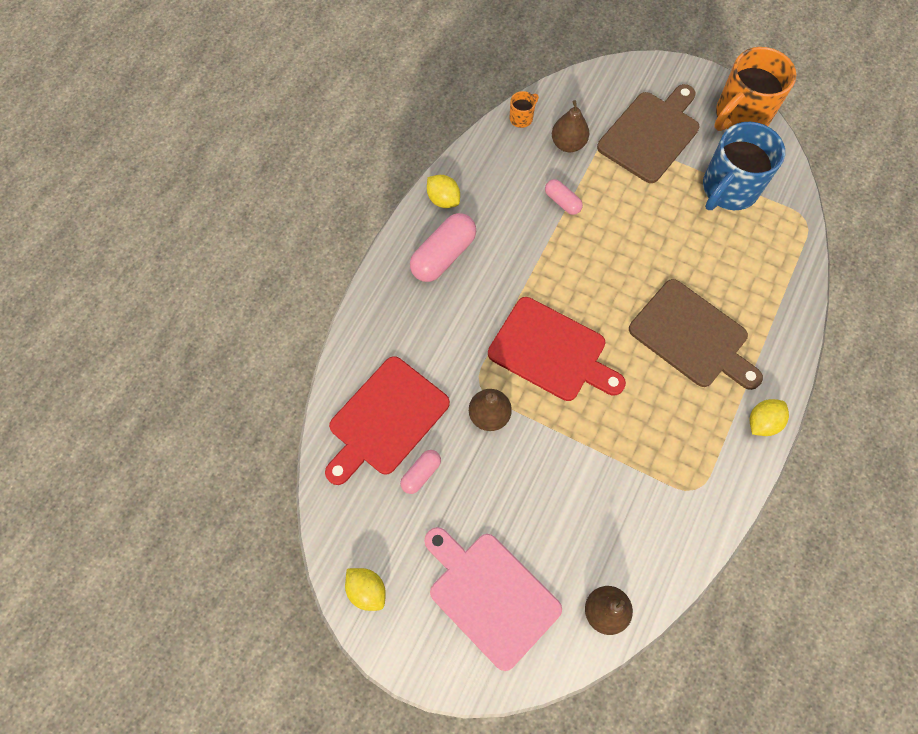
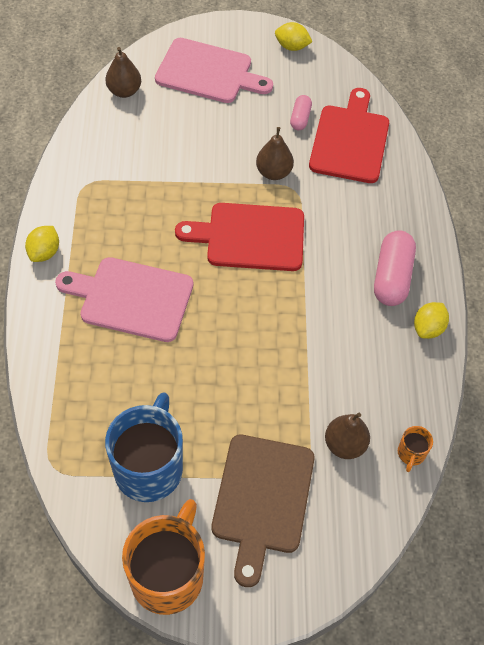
camera: 150 degrees right, 10 degrees down
yellow lemon [427,175,460,208] -> yellow lemon turned 75 degrees counterclockwise [414,302,449,339]
pink capsule [545,179,583,215] -> none
brown cutting board [629,279,763,390] -> pink cutting board [55,257,193,342]

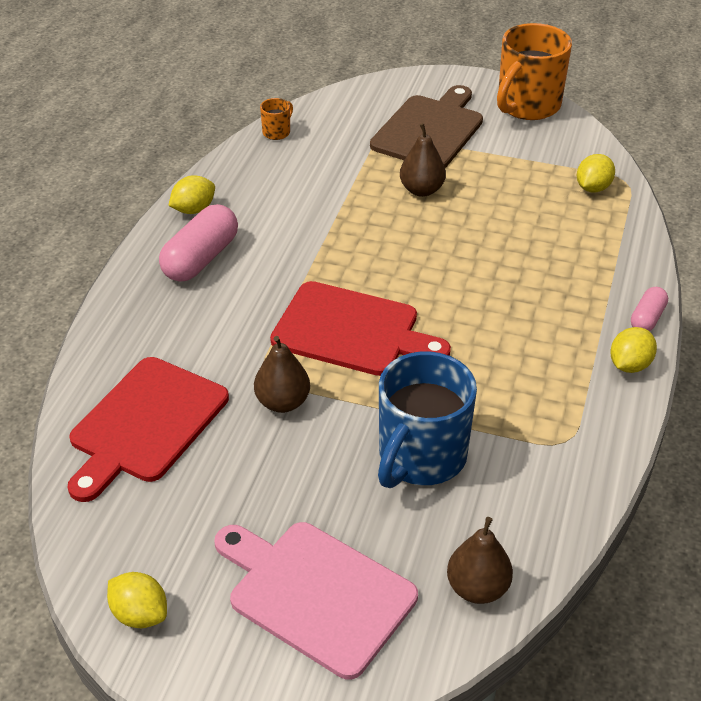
camera: 160 degrees left, 15 degrees down
pink cutting board [55,257,193,342] -> none
blue mug [105,392,183,502] -> blue mug moved to [378,351,477,488]
pink capsule [290,95,312,130] -> pink capsule moved to [631,287,668,331]
brown pear [325,413,370,459] -> brown pear moved to [400,123,446,197]
none -> yellow lemon [577,154,615,192]

